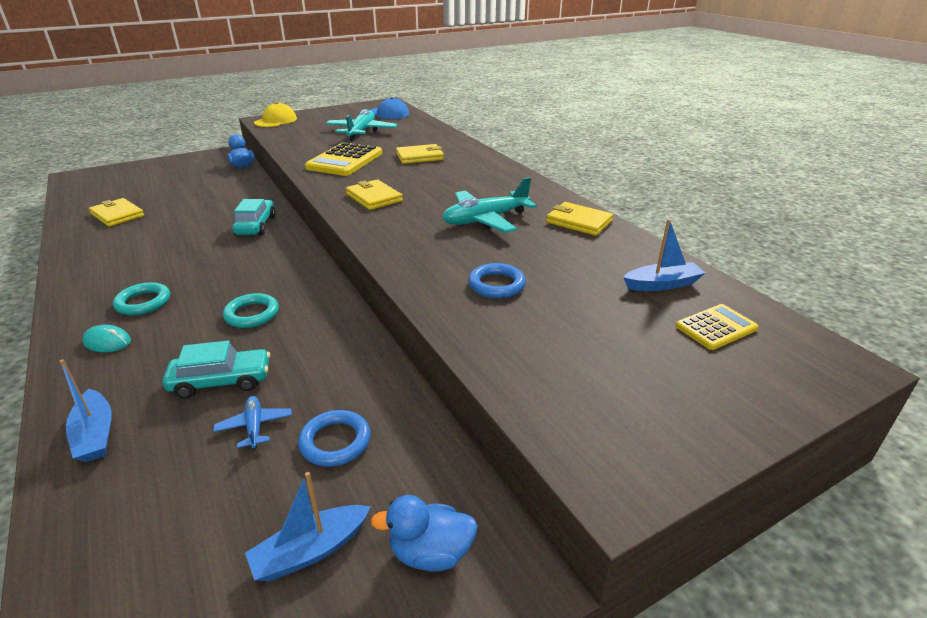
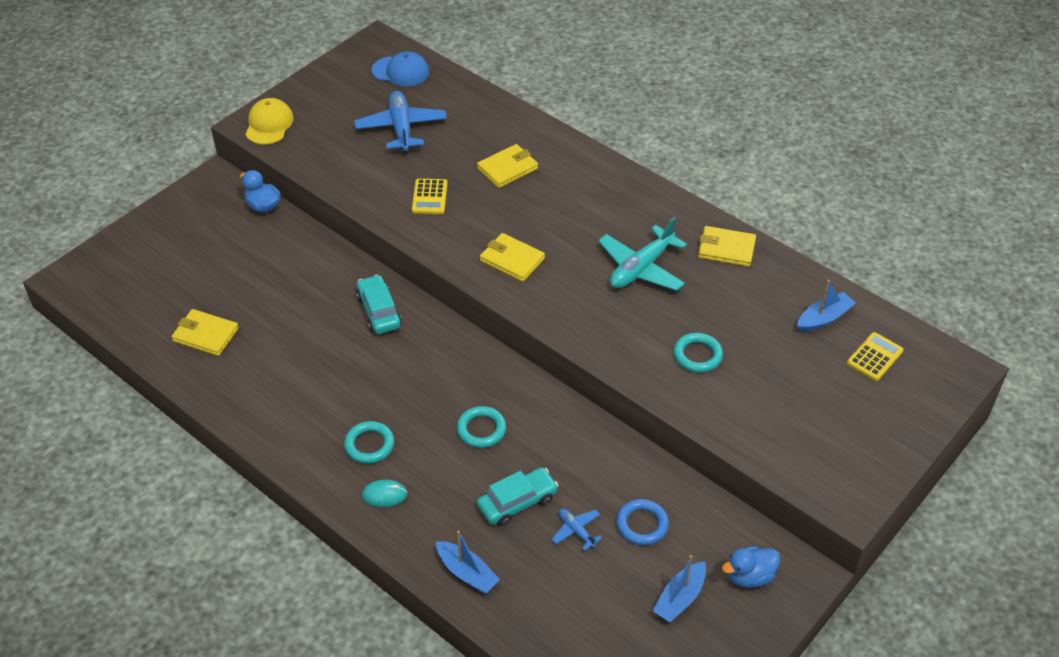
camera: 20 degrees left, 15 degrees up
yellow calculator [305,142,382,176] -> yellow calculator [412,179,448,214], size x0.56
turquoise plane [326,109,398,141] -> blue plane [354,91,447,153]
blue ring [468,263,526,298] -> turquoise ring [673,333,723,373]

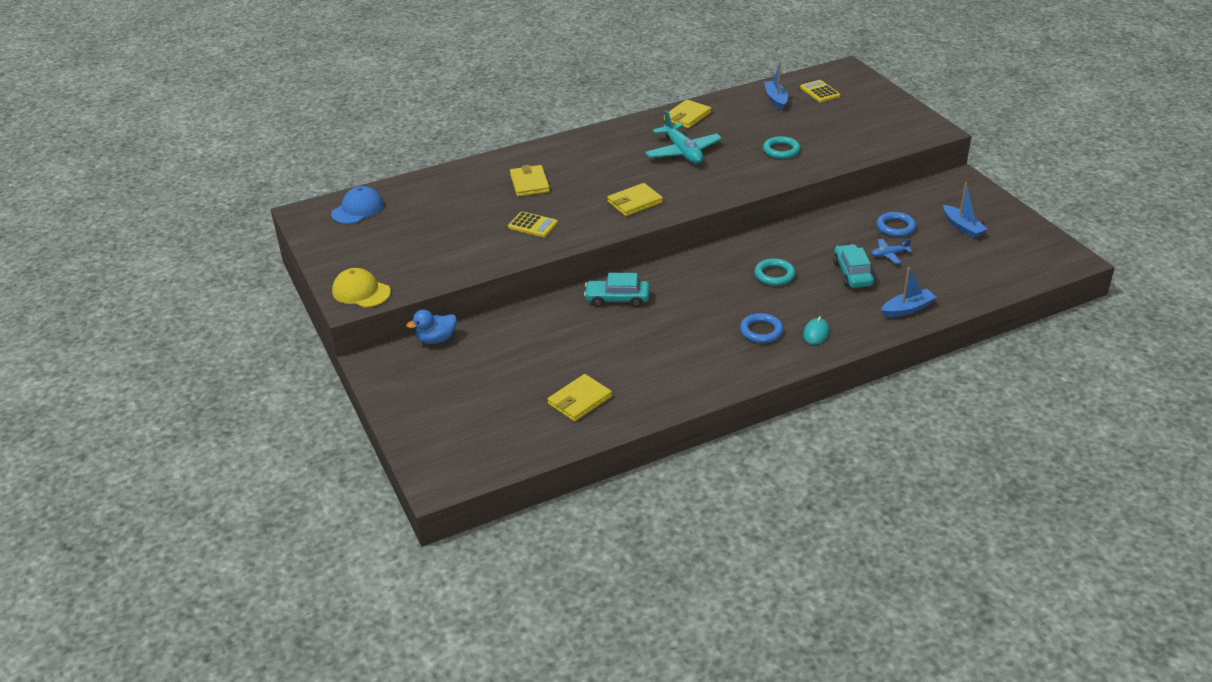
camera: 65 degrees left, 10 degrees down
turquoise ring [344,421,394,464] -> blue ring [740,313,783,343]
blue plane [354,91,447,153] -> none
blue duck [722,546,780,588] -> none

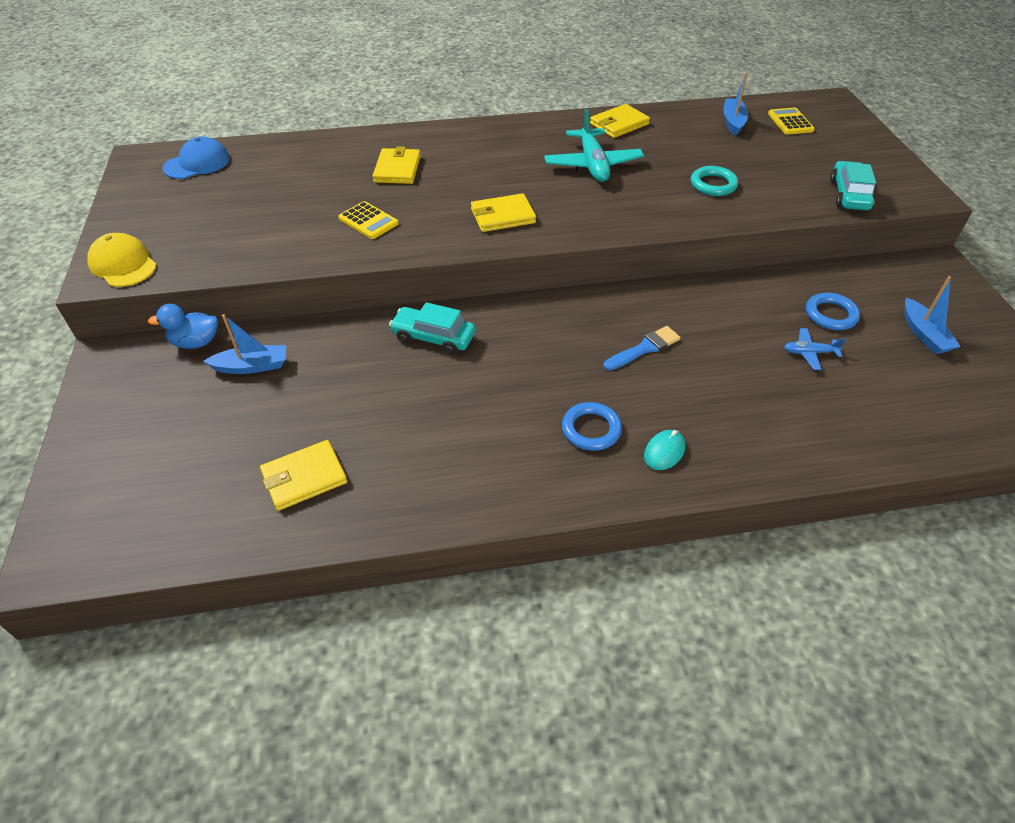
camera: 15 degrees right, 10 degrees up
turquoise ring [754,258,795,286] -> blue brush [603,326,681,371]
turquoise car [833,244,874,288] -> turquoise car moved to [830,161,876,210]
blue boat [881,267,937,318] -> blue boat moved to [203,314,286,374]

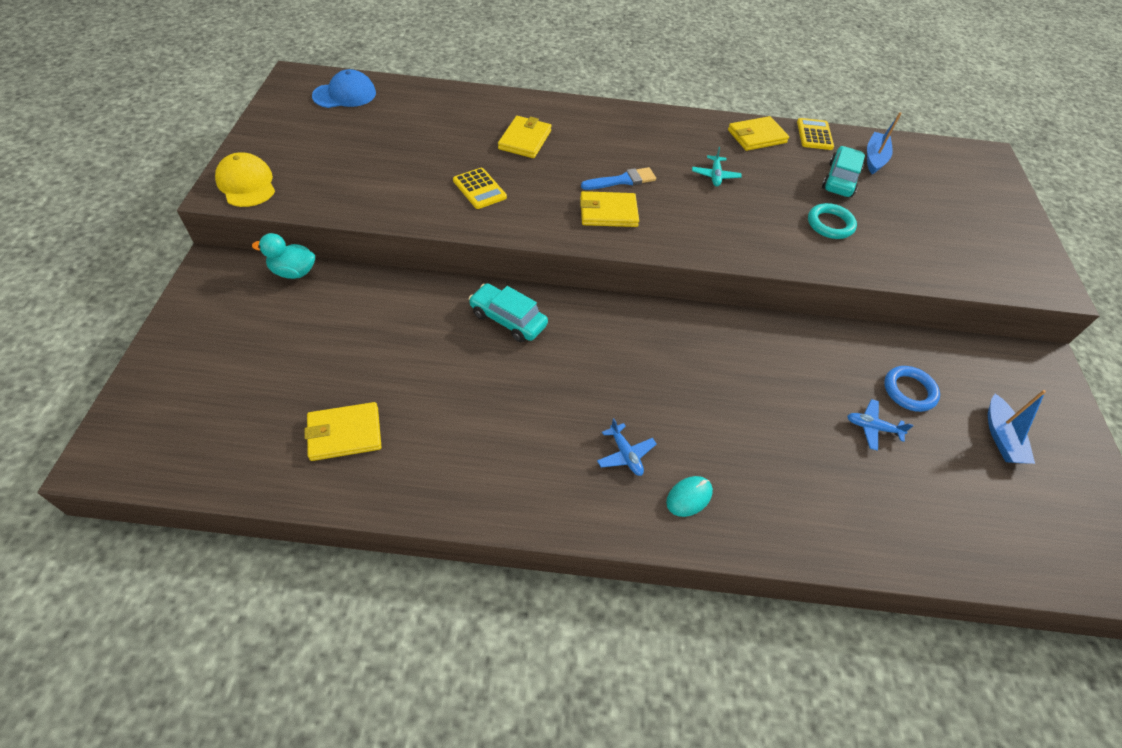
camera: 10 degrees right, 5 degrees up
blue duck [148,304,218,349] -> turquoise duck [252,233,315,279]
blue boat [203,314,286,374] -> none
turquoise plane [544,109,644,182] -> turquoise plane [692,147,742,187], size x0.50
blue ring [562,402,622,451] -> blue plane [597,418,657,476]
blue brush [603,326,681,371] -> blue brush moved to [581,167,656,190]
yellow calculator [768,107,815,135] -> yellow calculator moved to [797,118,834,150]
turquoise car [830,161,876,210] -> turquoise car moved to [822,146,865,197]

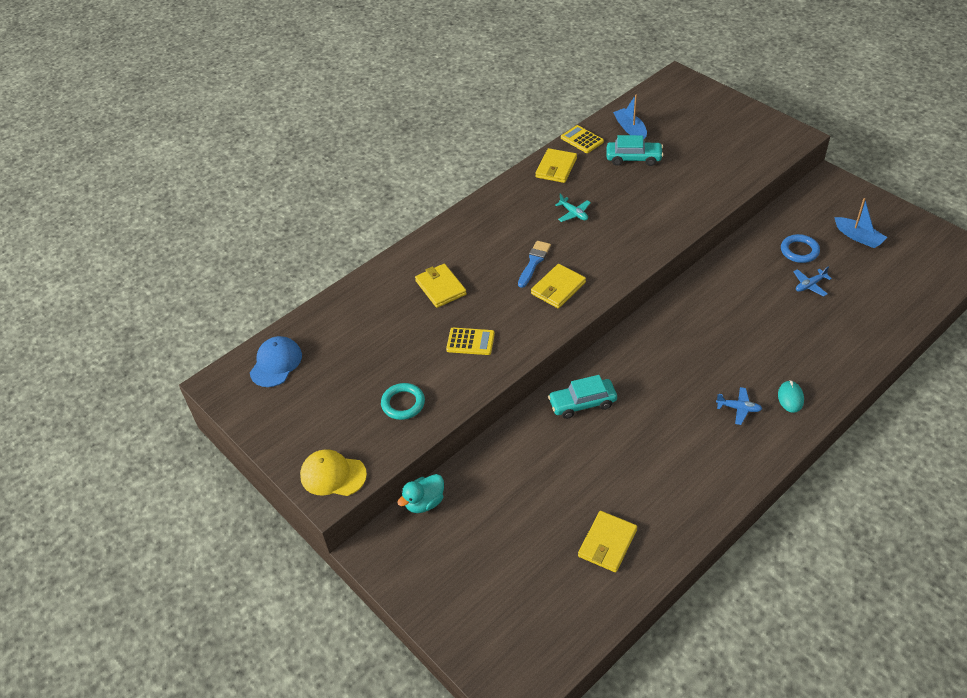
camera: 40 degrees left, 5 degrees down
turquoise ring [808,203,857,239] -> turquoise ring moved to [381,383,425,420]
turquoise car [822,146,865,197] -> turquoise car turned 120 degrees clockwise [606,135,663,166]

